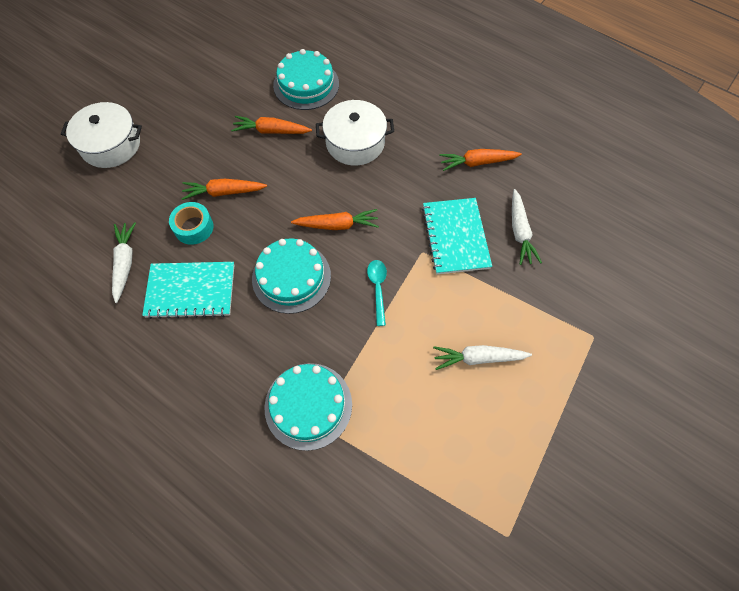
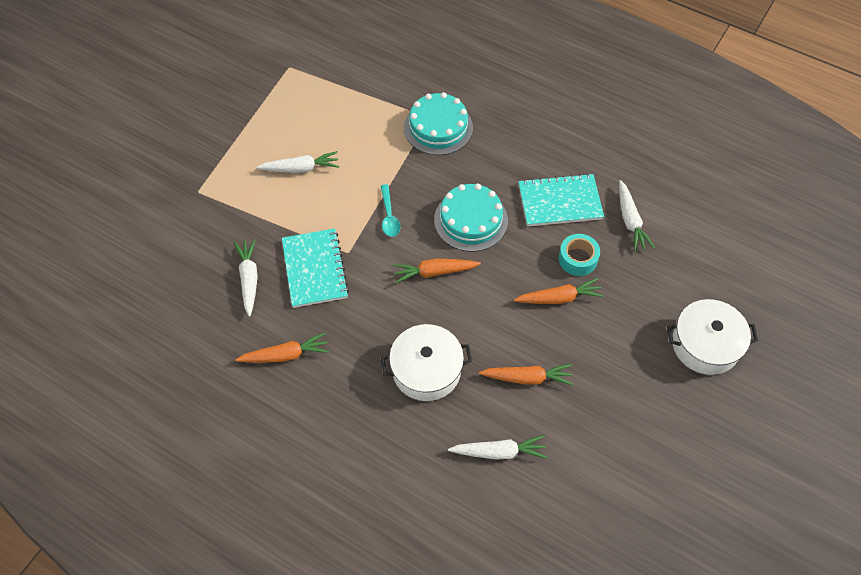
camera: 175 degrees right, 5 degrees down
turquoise cake [273,49,339,110] -> white carrot [448,435,547,460]

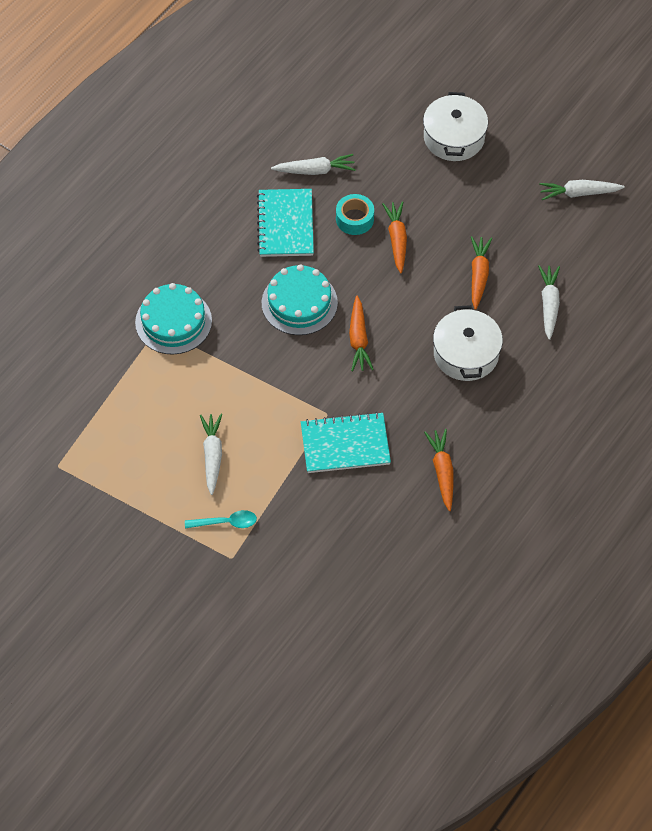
camera: 85 degrees left, 0 degrees up
white carrot [234,239,258,317] -> white carrot moved to [539,180,625,200]
turquoise spoon [381,184,400,237] -> turquoise spoon moved to [185,510,257,528]

